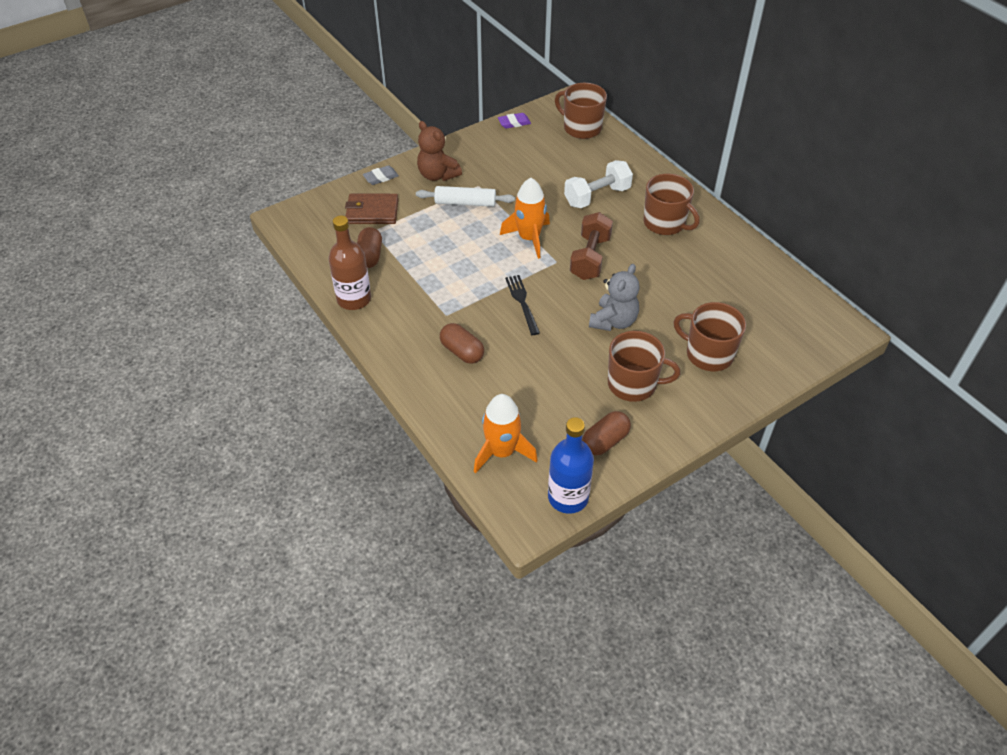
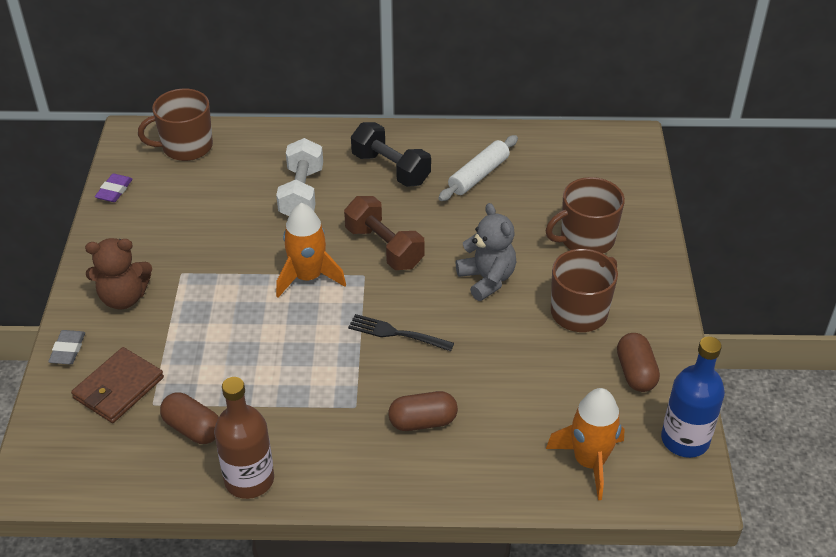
camera: 55 degrees left, 5 degrees down
white rolling pin [416,186,515,207] -> white rolling pin moved to [438,135,518,201]
brown mug [643,174,700,235] -> black dumbbell [351,122,431,187]

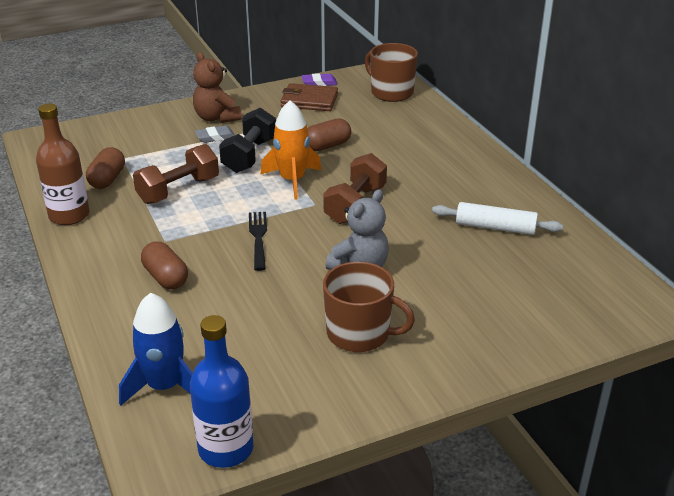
camera: 65 degrees right, 10 degrees down
grey eraser [48,330,85,365] -> grey eraser moved to [195,125,235,143]
brown wallet [71,347,164,423] -> brown wallet moved to [281,83,338,111]
white dumbbell [276,138,323,216] -> none
black dumbbell [351,122,431,187] -> black dumbbell moved to [219,108,276,173]
brown mug [546,177,625,254] -> none
orange rocket [546,388,625,500] -> blue rocket [119,293,193,406]
brown capsule [617,333,660,392] -> brown capsule moved to [307,118,351,151]
none -> brown dumbbell [133,144,219,204]

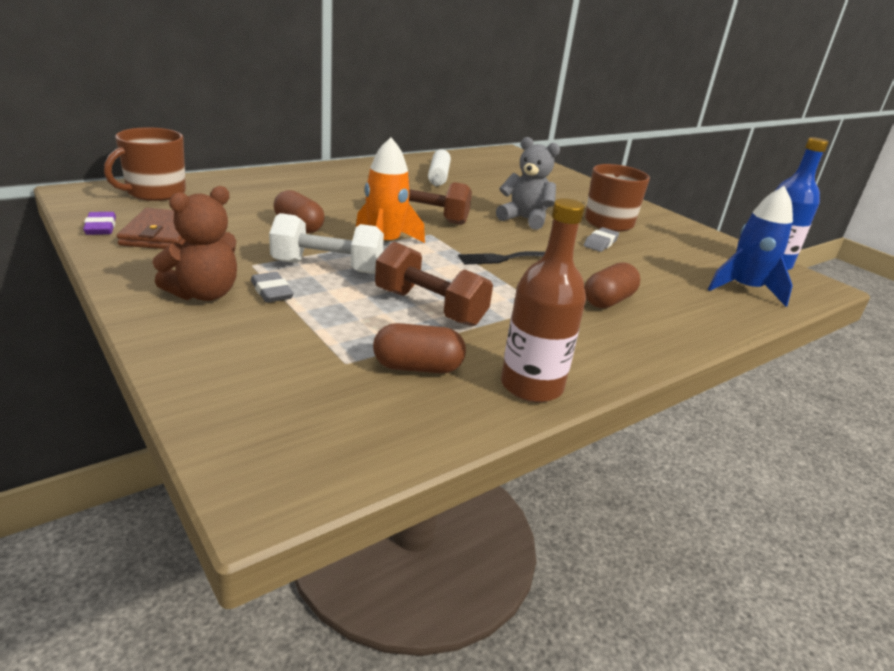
camera: 105 degrees left, 5 degrees down
black dumbbell [219,108,276,173] -> white dumbbell [269,213,384,274]
none -> grey eraser [583,227,619,252]

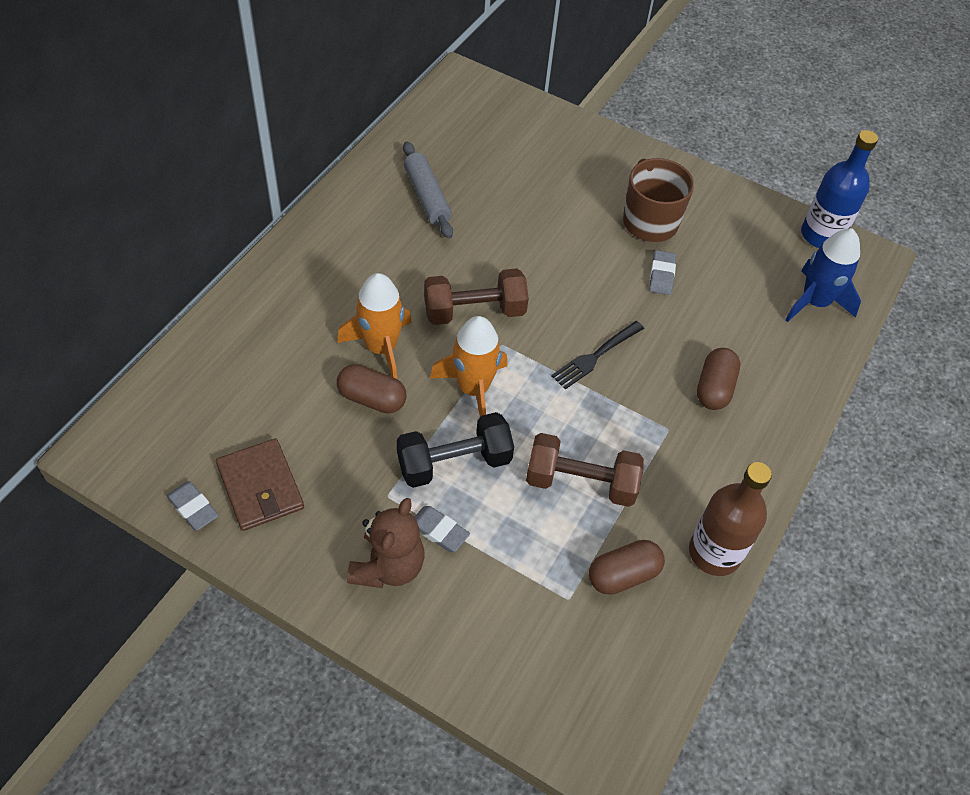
camera: 25 degrees left, 25 degrees up
purple eraser [83,212,116,235] -> grey eraser [167,481,219,531]
brown mug [104,128,186,201] -> none
white dumbbell [269,213,384,274] -> black dumbbell [397,412,514,488]
white rolling pin [428,150,451,186] -> grey rolling pin [403,142,453,239]
grey teddy bear [496,137,560,230] -> none
none -> orange rocket [337,273,412,379]

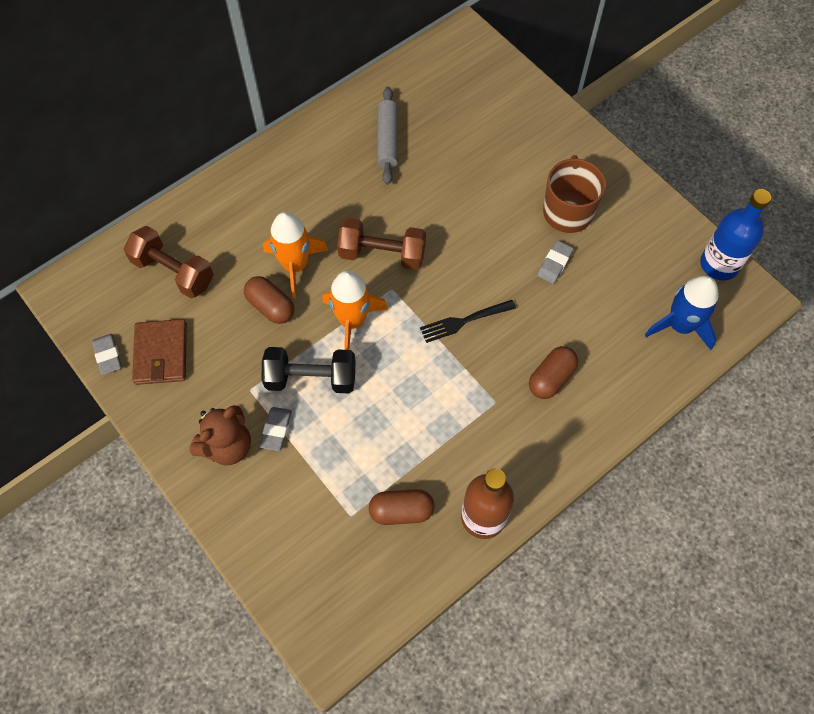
camera: 25 degrees right, 10 degrees up
grey eraser [414,506,470,552] -> grey eraser turned 45 degrees clockwise [260,407,292,451]
brown dumbbell [526,433,644,507] -> brown dumbbell moved to [124,226,214,298]

